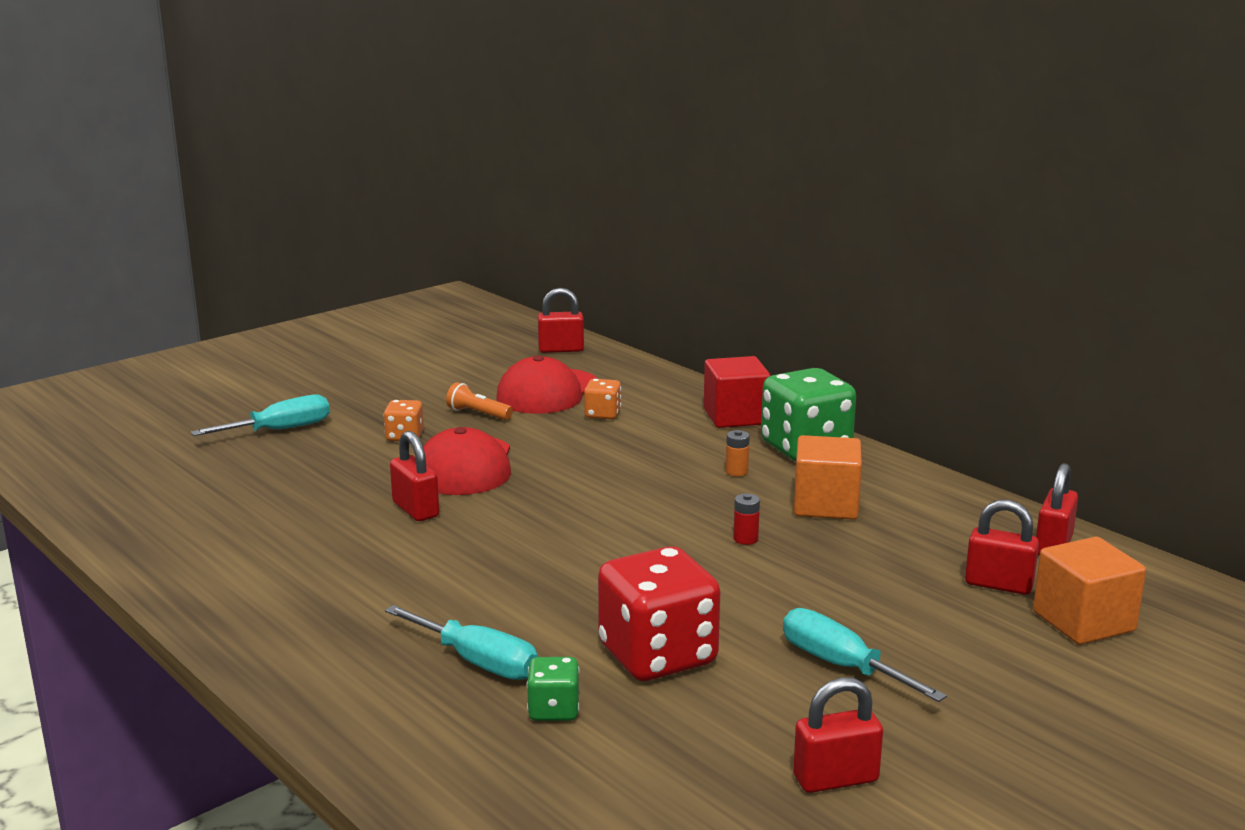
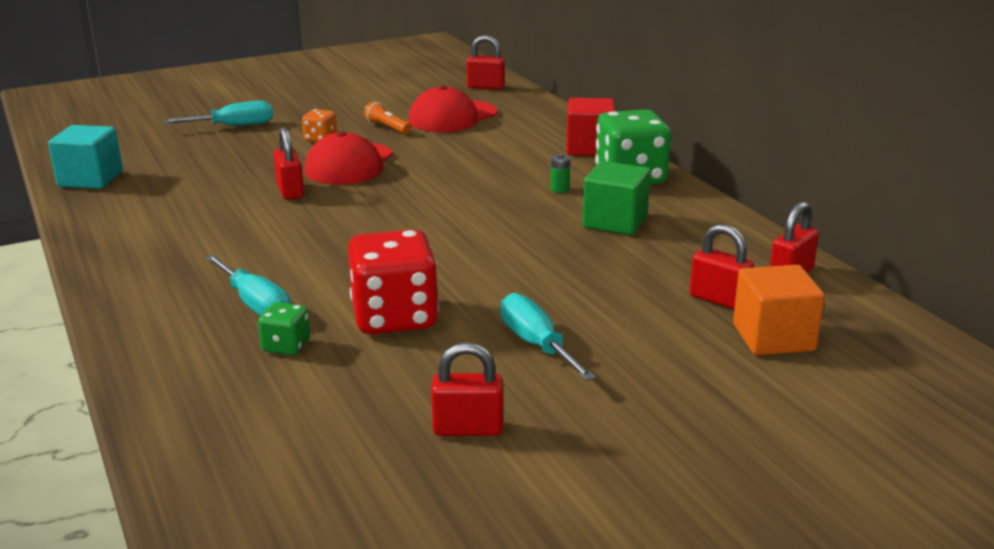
camera: 15 degrees right, 5 degrees up
orange dice [584,379,621,419] -> none
orange battery [726,430,750,476] -> green battery [551,154,570,193]
red battery [733,493,760,545] -> none
orange cube [794,435,862,520] -> green cube [582,161,651,235]
none -> turquoise cube [48,125,123,189]

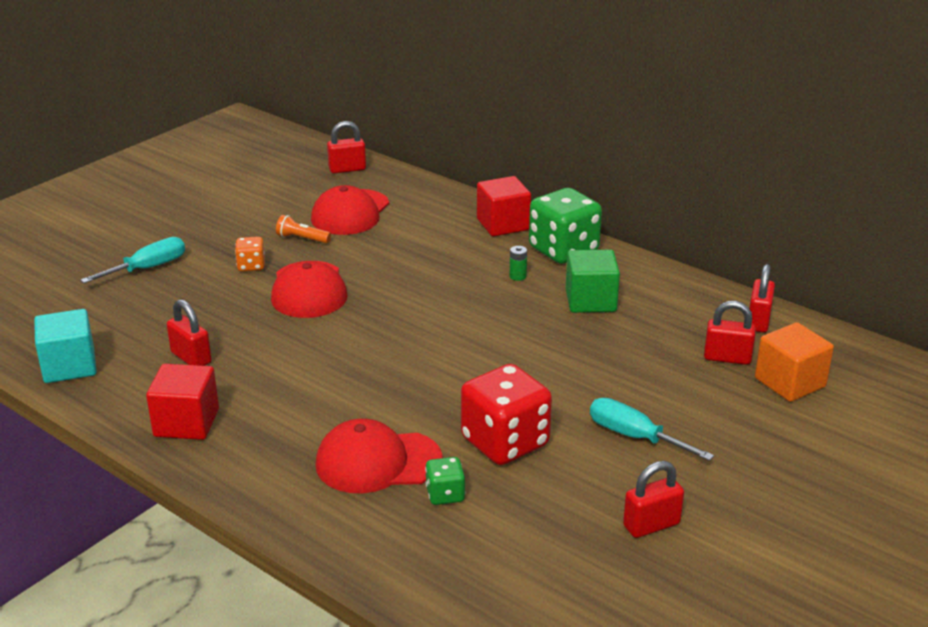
camera: 25 degrees left, 5 degrees up
turquoise screwdriver [205,254,290,316] -> red cap [315,419,443,493]
red padlock [273,127,304,200] -> red padlock moved to [167,299,211,366]
none -> red cube [146,364,219,440]

